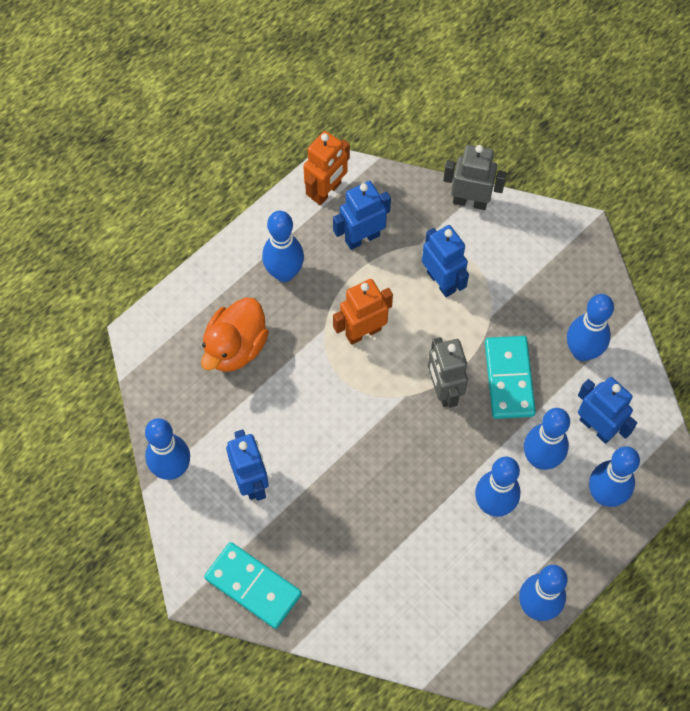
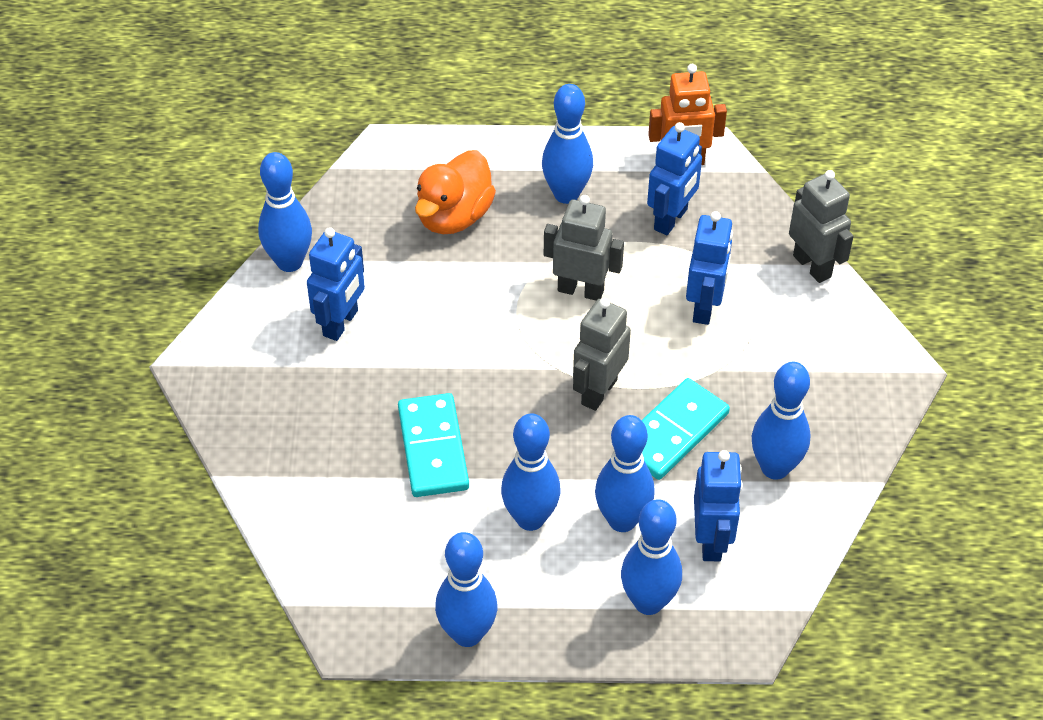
camera: 45 degrees right, 15 degrees down
orange duck [201,297,269,372] -> orange duck turned 45 degrees counterclockwise [415,150,496,234]
turquoise domino [204,542,302,629] -> turquoise domino moved to [398,393,469,497]
blue robot [333,181,391,250] -> blue robot turned 105 degrees clockwise [647,122,702,235]
orange robot [333,279,393,345] -> grey robot [544,195,624,300]

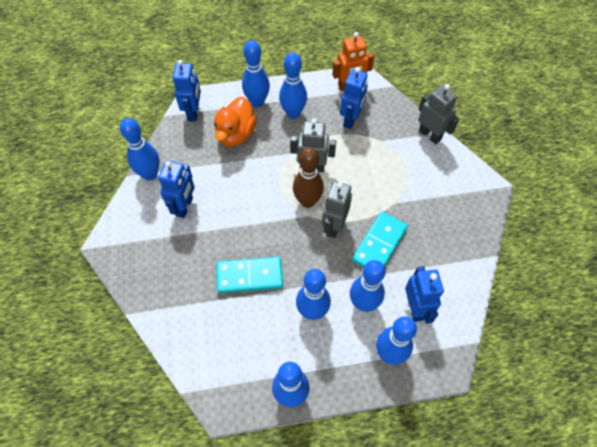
camera: 10 degrees left, 10 degrees up
turquoise domino [398,393,469,497] -> turquoise domino turned 75 degrees counterclockwise [217,257,283,293]
blue robot [686,211,733,325] -> blue robot moved to [172,60,201,122]
blue bowling pin [752,362,810,480] -> blue bowling pin moved to [242,40,270,107]
none -> brown bowling pin [293,147,324,208]

